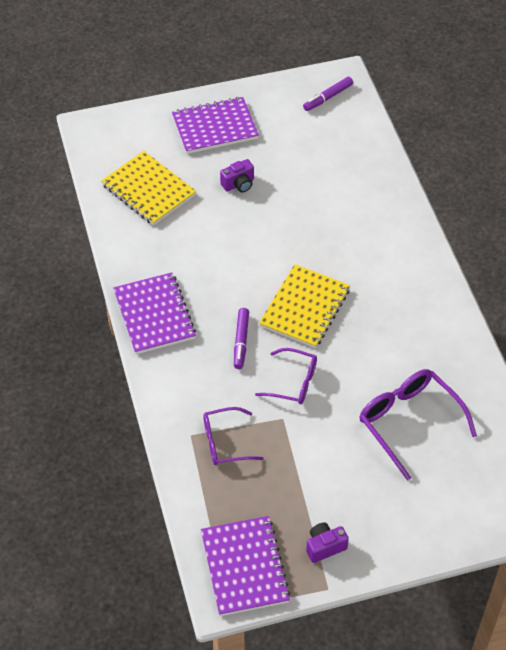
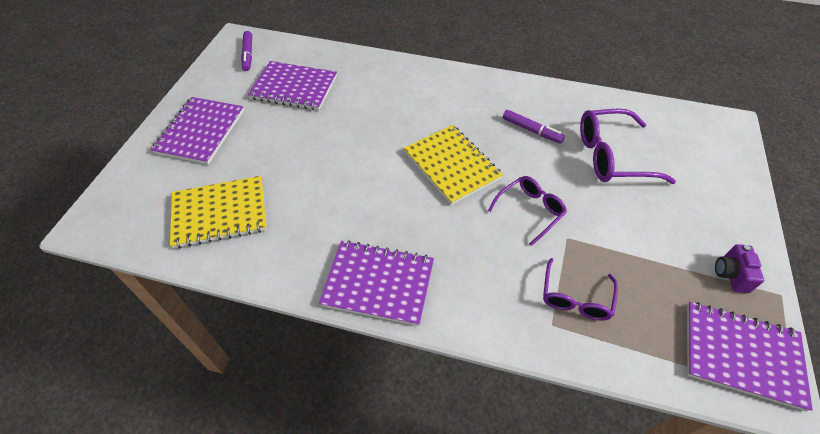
camera: 60 degrees left, 0 degrees up
purple camera [220,159,254,193] -> none
purple marker [234,308,249,369] -> purple marker moved to [503,110,565,143]
none -> purple notebook [248,61,337,110]

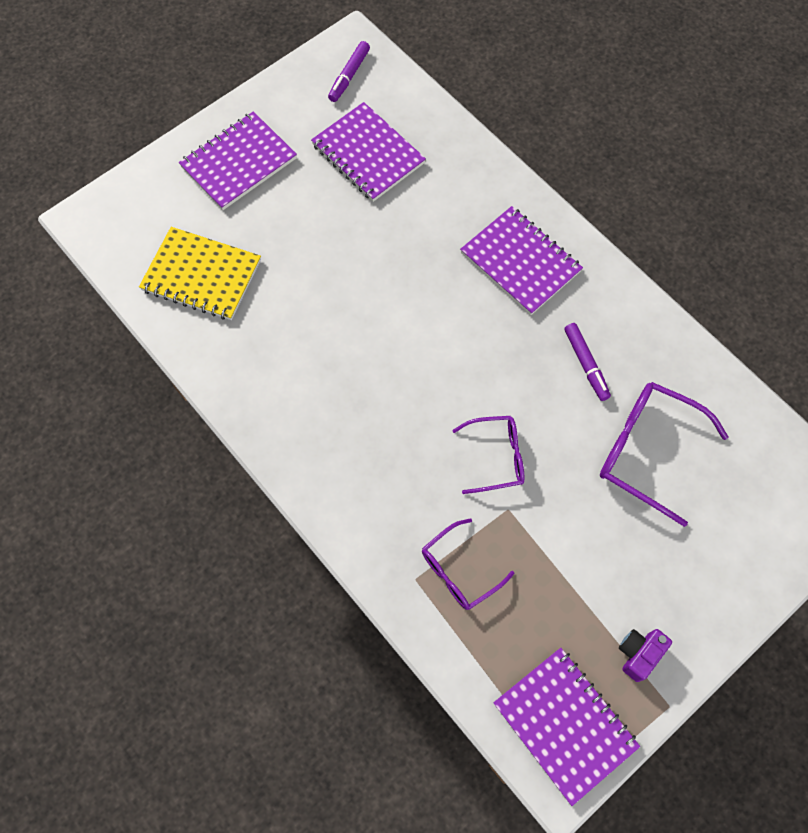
camera: 35 degrees right, 15 degrees up
purple notebook [319,240,434,326] -> purple notebook moved to [460,206,583,315]
yellow notebook [404,125,503,205] -> none

